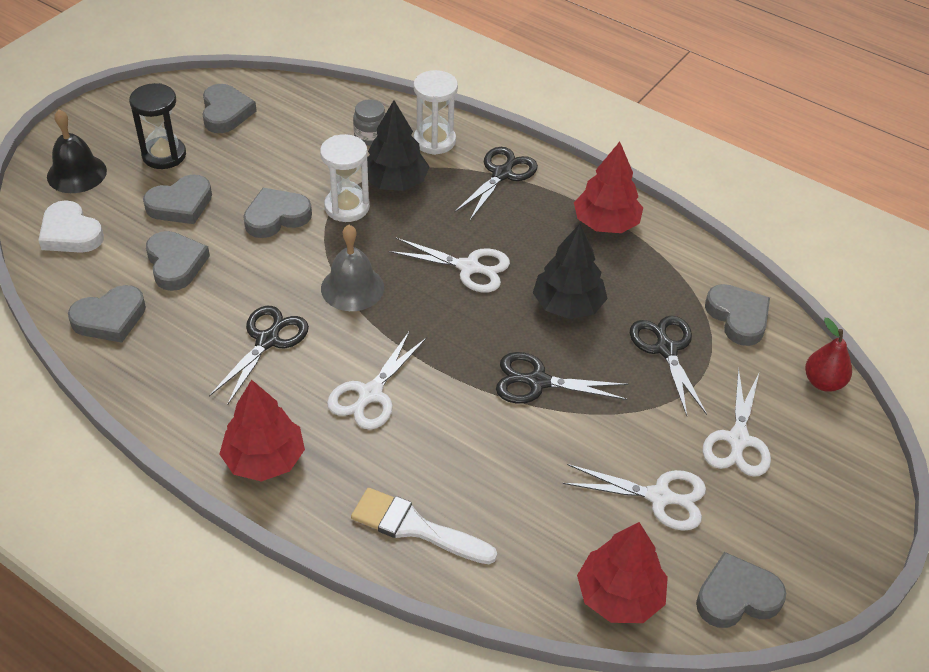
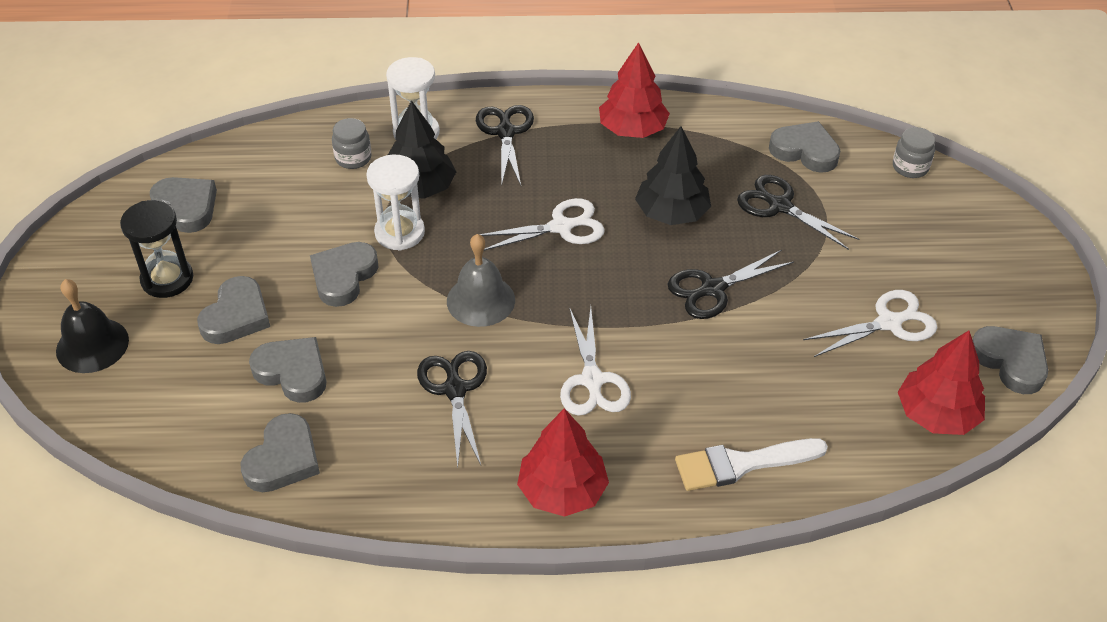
camera: 35 degrees left, 0 degrees up
white heart [38,200,104,253] -> none
grey heart [696,552,786,628] -> grey heart turned 105 degrees clockwise [972,326,1048,394]
white scissors [703,368,771,477] -> none
red pear [805,318,852,392] -> grey jar [893,127,936,178]

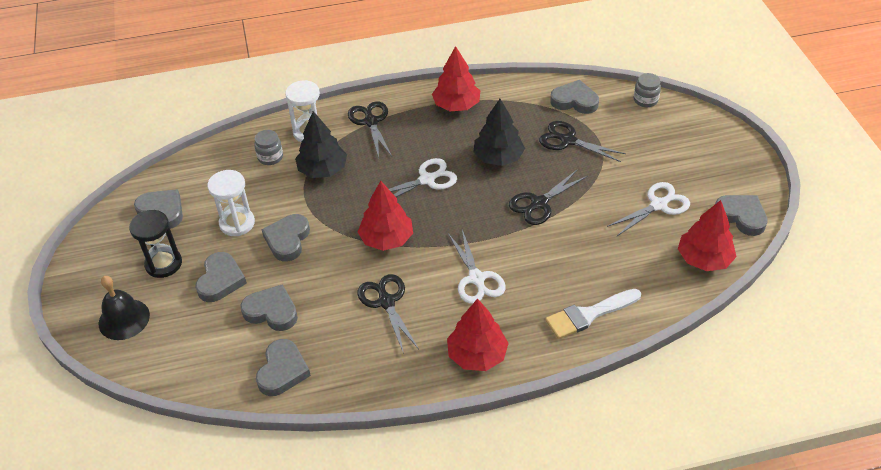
camera: 10 degrees left, 0 degrees up
white hourglass [366,155,425,251] -> white hourglass moved to [208,170,255,236]
grey bell [447,234,515,327] -> red tree [358,181,413,251]

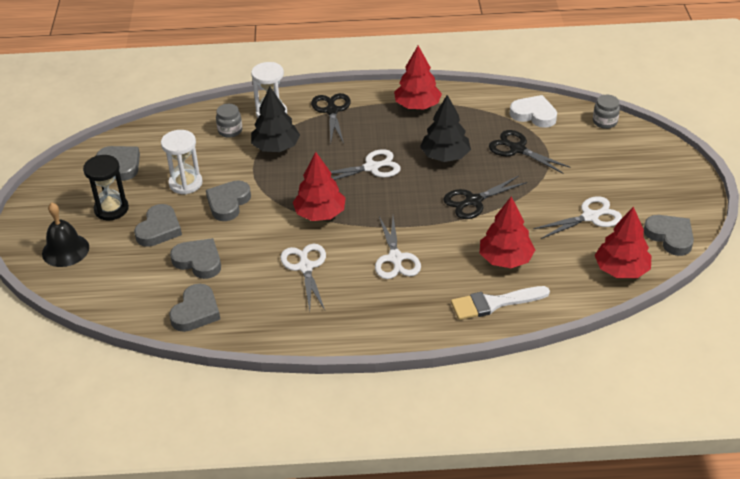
camera: 10 degrees right, 5 degrees down
black scissors [357,274,419,354] -> white scissors [280,244,326,311]
red tree [447,298,509,371] -> red tree moved to [480,197,535,268]
grey heart [550,80,599,114] -> white heart [510,95,557,128]

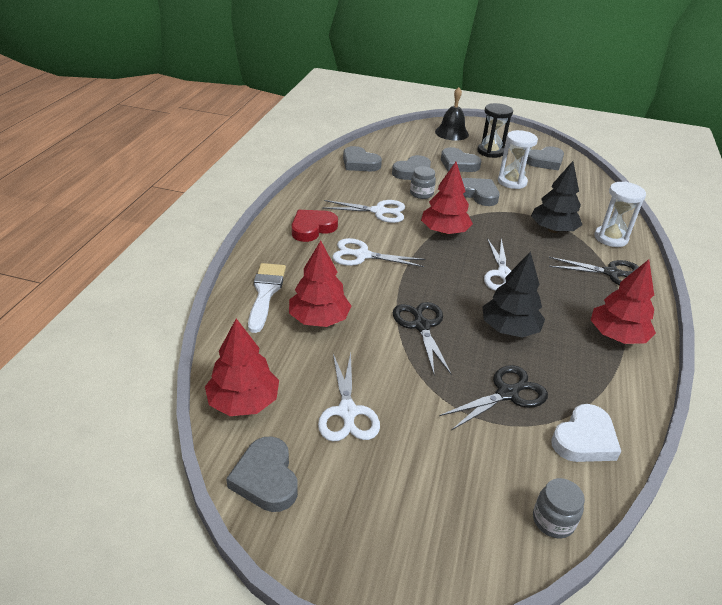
camera: 105 degrees right, 5 degrees down
grey jar [216,104,242,138] -> grey jar moved to [410,166,436,199]
grey heart [644,215,694,256] -> grey heart turned 90 degrees clockwise [226,436,298,512]
none -> red heart [292,210,338,242]

